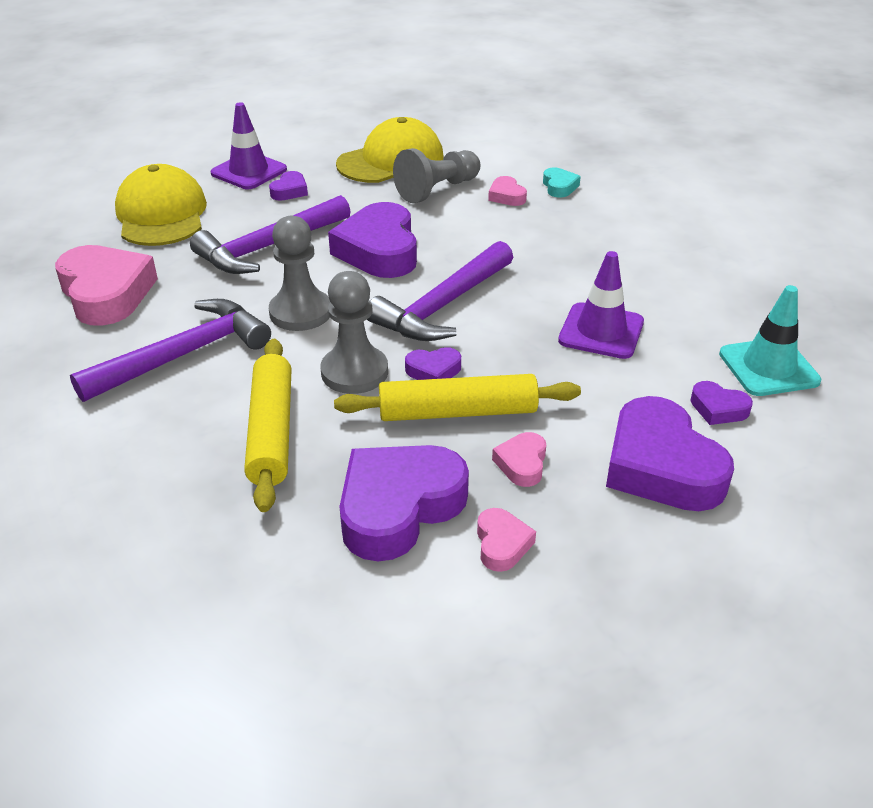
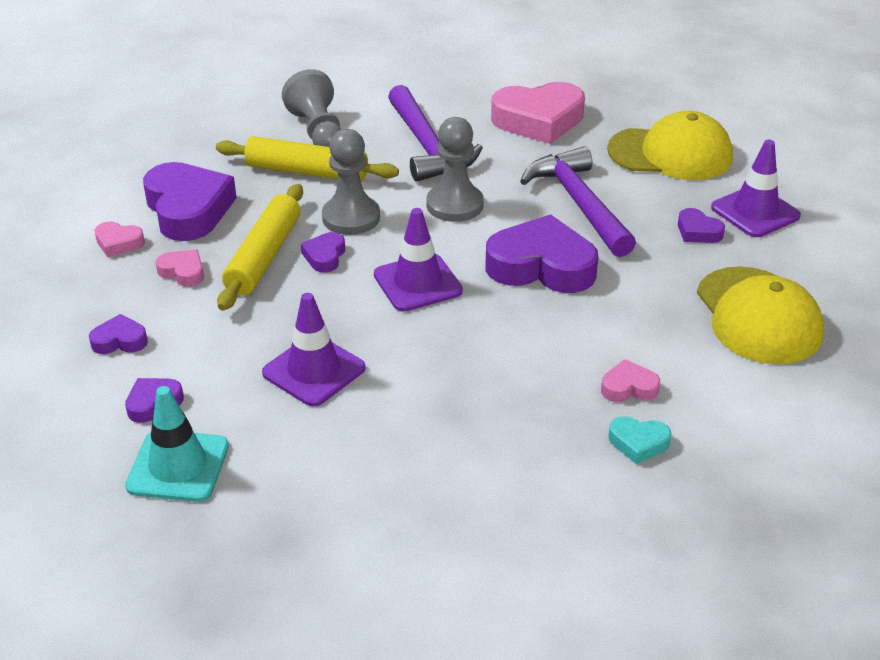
camera: 110 degrees right, 0 degrees up
purple hammer [367,241,513,341] -> purple traffic cone [374,208,463,312]
grey pawn [393,148,480,203] -> grey pawn moved to [282,69,342,147]
purple heart [606,396,734,511] -> purple heart [89,314,148,354], size x0.46

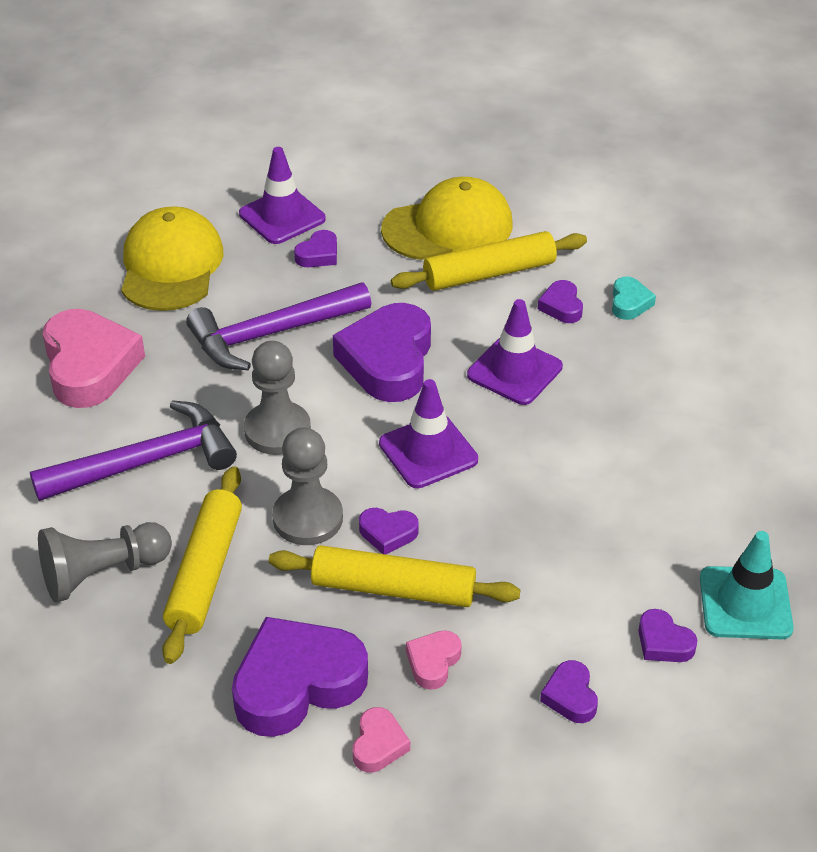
camera: 95 degrees left, 5 degrees up
purple traffic cone [262,293,365,406] -> purple traffic cone moved to [467,299,563,405]
pink heart [601,359,660,402] -> purple heart [538,280,583,323]
none -> yellow rolling pin [391,231,587,291]

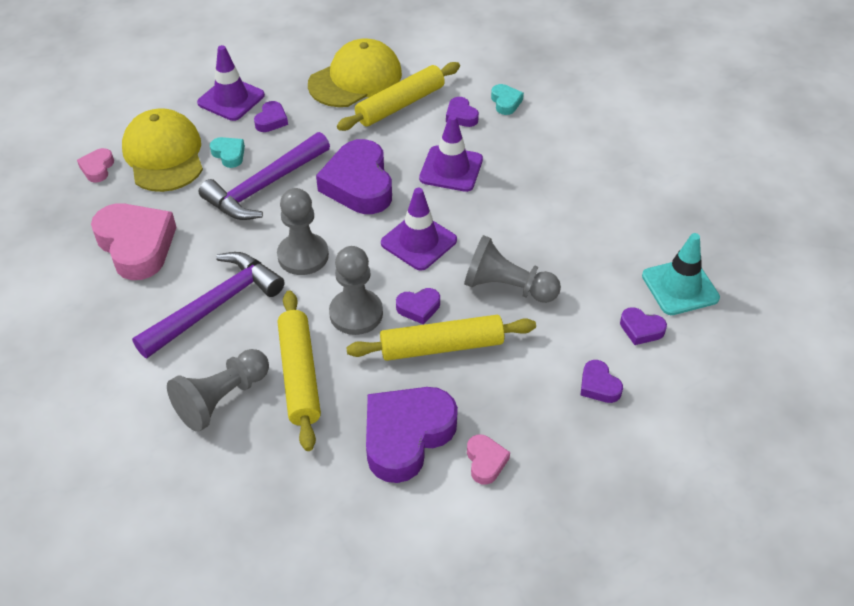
camera: 20 degrees left, 5 degrees up
pink heart [406,630,462,690] -> pink heart moved to [77,148,114,183]
none -> turquoise heart [210,137,245,168]
none -> grey pawn [464,235,561,303]

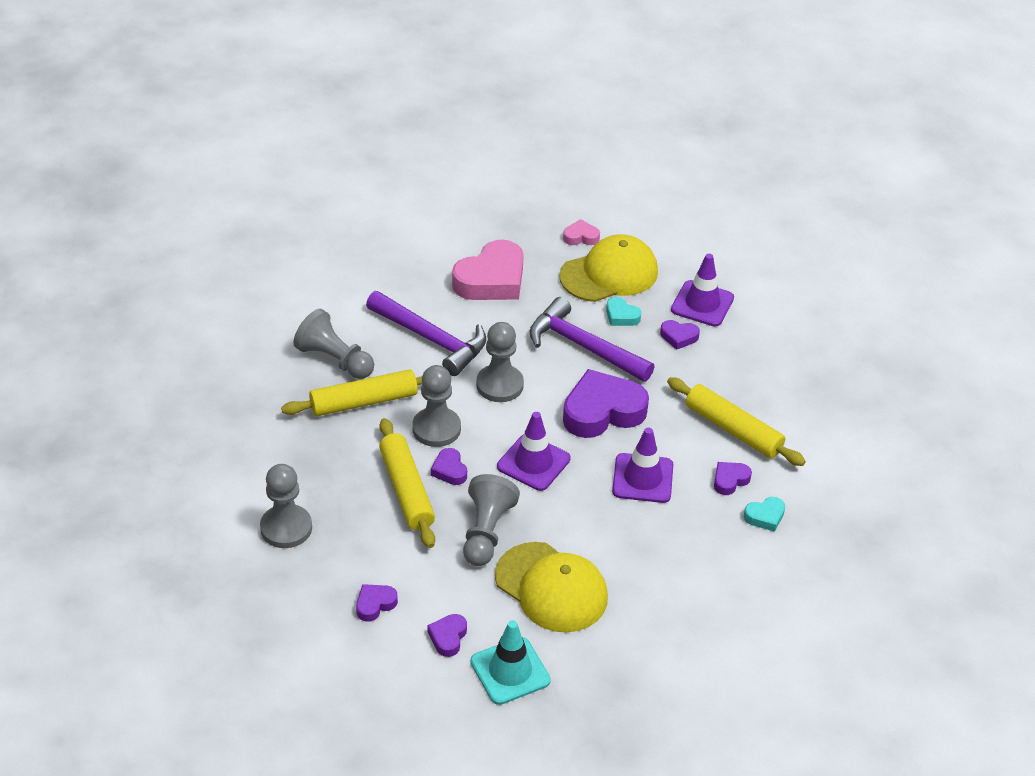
camera: 80 degrees right, 5 degrees down
turquoise heart [210,137,245,168] -> turquoise heart turned 90 degrees clockwise [606,297,641,326]
yellow cap [308,39,402,107] -> yellow cap moved to [495,542,608,633]
purple heart [366,387,458,483] -> none
pink heart [467,434,510,485] -> grey pawn [260,464,312,548]

